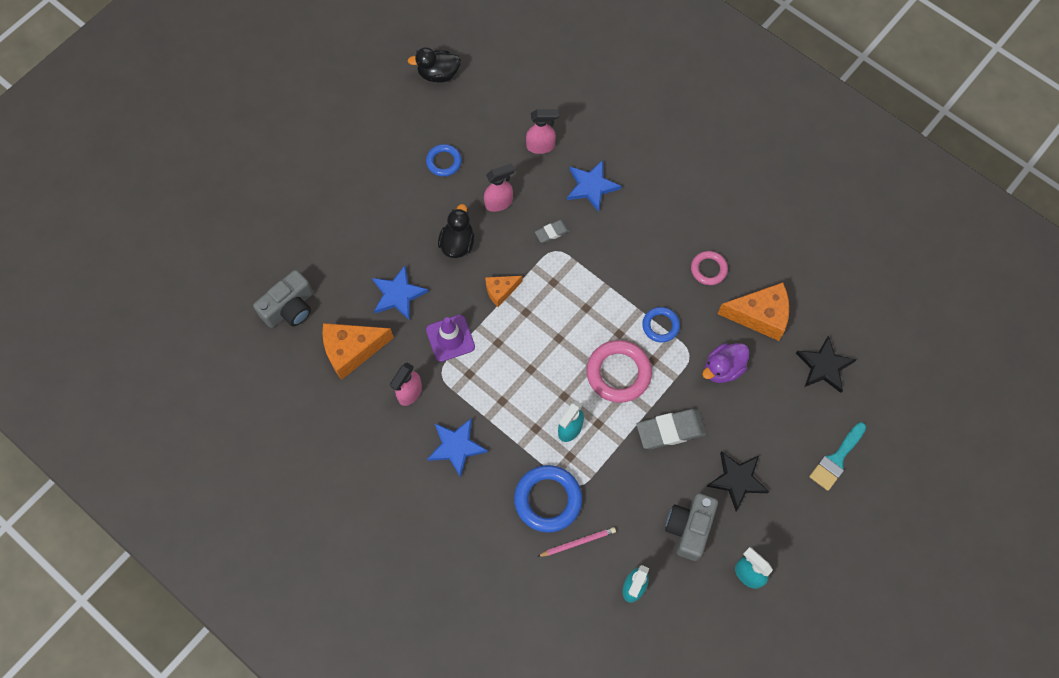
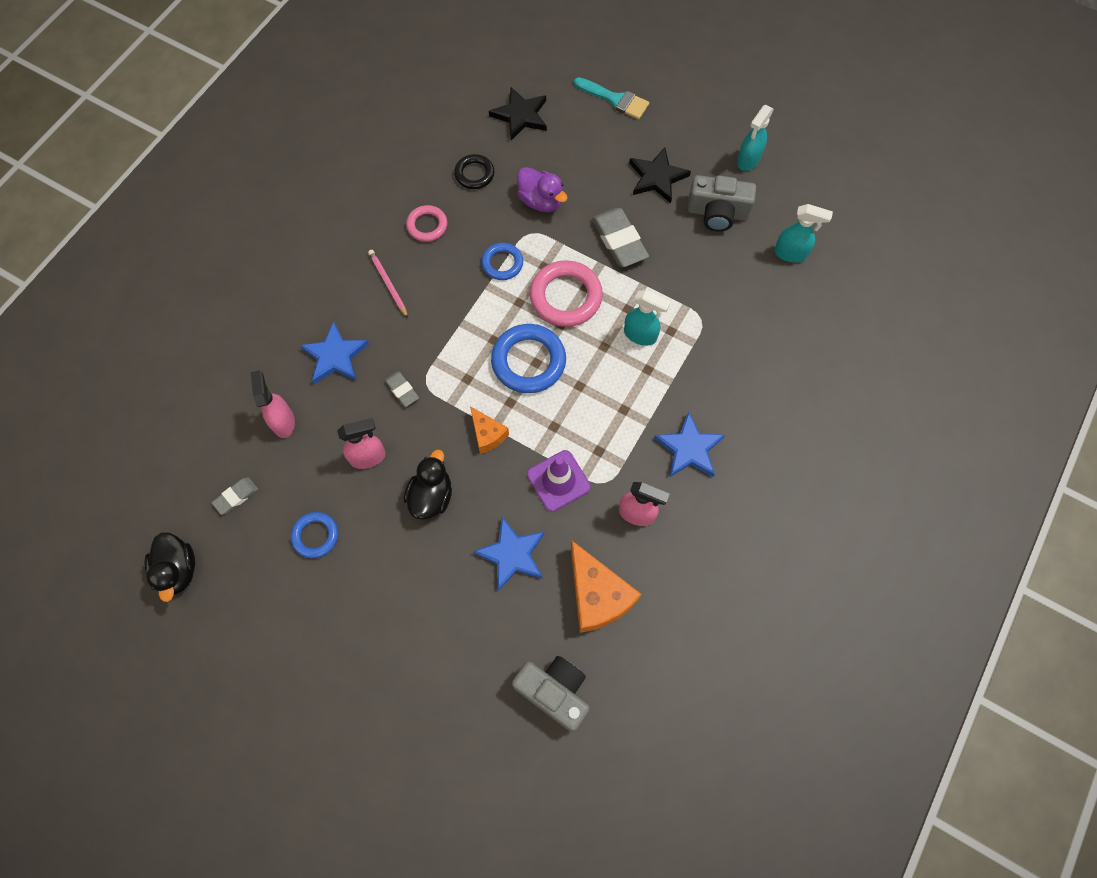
camera: 100 degrees left, 0 degrees up
black duck [438,204,475,258] -> black duck turned 105 degrees clockwise [404,450,452,520]
pink spray bottle [484,164,515,212] -> pink spray bottle turned 105 degrees clockwise [337,418,386,469]
blue ring [514,465,582,533] -> blue ring moved to [491,324,566,393]
pink pencil [537,527,616,557] -> pink pencil moved to [368,250,408,318]
orange cheese [718,282,789,341] -> black ring [454,154,494,189]
none -> grey eraser [212,477,258,515]

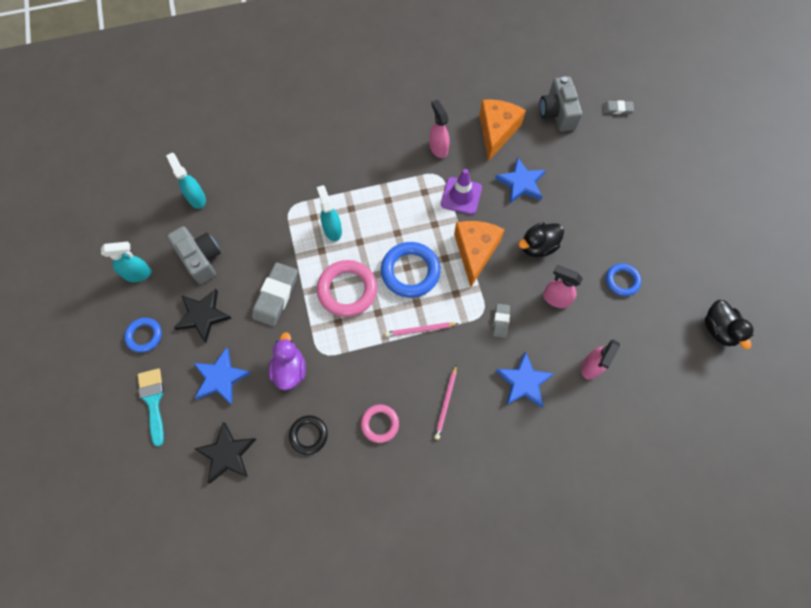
camera: 135 degrees left, 0 degrees up
black duck [144,532,195,602] -> black duck turned 135 degrees clockwise [705,300,754,349]
grey eraser [212,477,258,515] -> grey eraser moved to [603,100,634,114]
orange cheese [470,406,509,454] -> orange cheese [454,221,505,287], size x1.78
blue ring [481,243,523,280] -> blue ring moved to [124,318,162,353]
blue star [654,411,725,477] -> blue star moved to [193,347,251,404]
none -> pink pencil [385,322,459,337]

